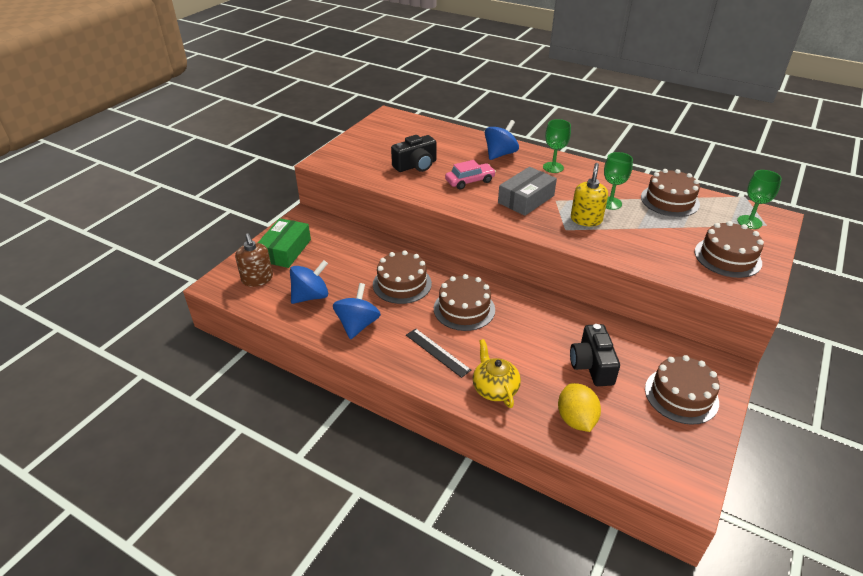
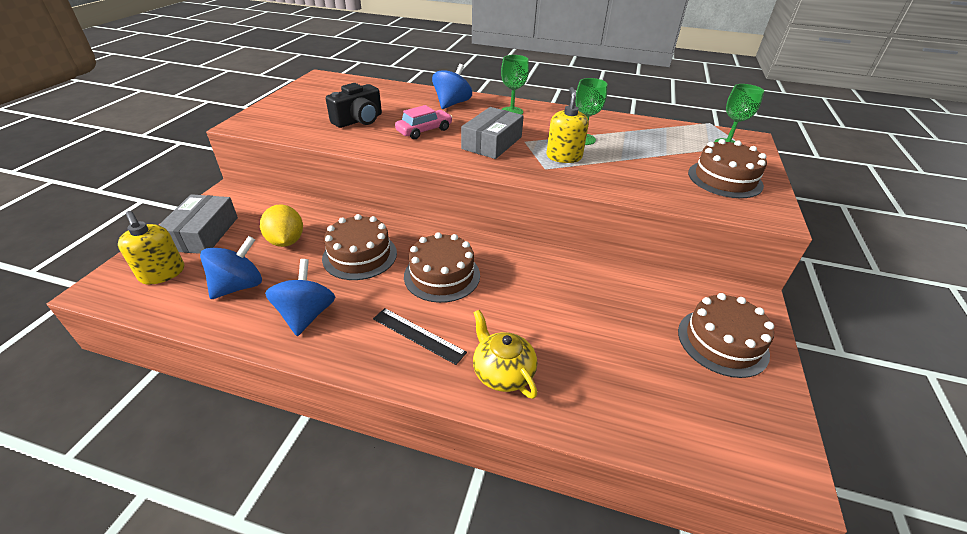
camera: 15 degrees left, 0 degrees up
brown soap dispenser [235,233,273,287] -> yellow soap dispenser [118,211,184,285]
green box [258,218,311,268] -> grey box [160,194,238,254]
yellow lemon [558,383,601,432] -> yellow lemon moved to [260,204,303,247]
black camera [570,324,620,386] -> none
brown cake [641,169,700,217] -> none

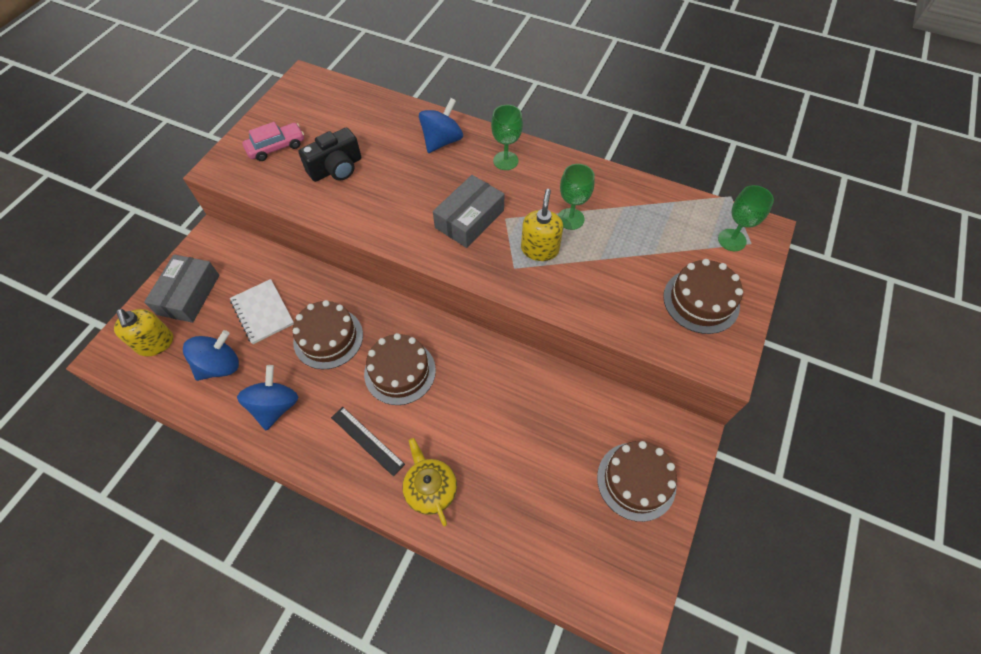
camera: 10 degrees right, 20 degrees up
yellow lemon [260,204,303,247] -> white notebook [230,279,294,344]
pink car [395,105,453,139] -> pink car moved to [242,122,304,161]

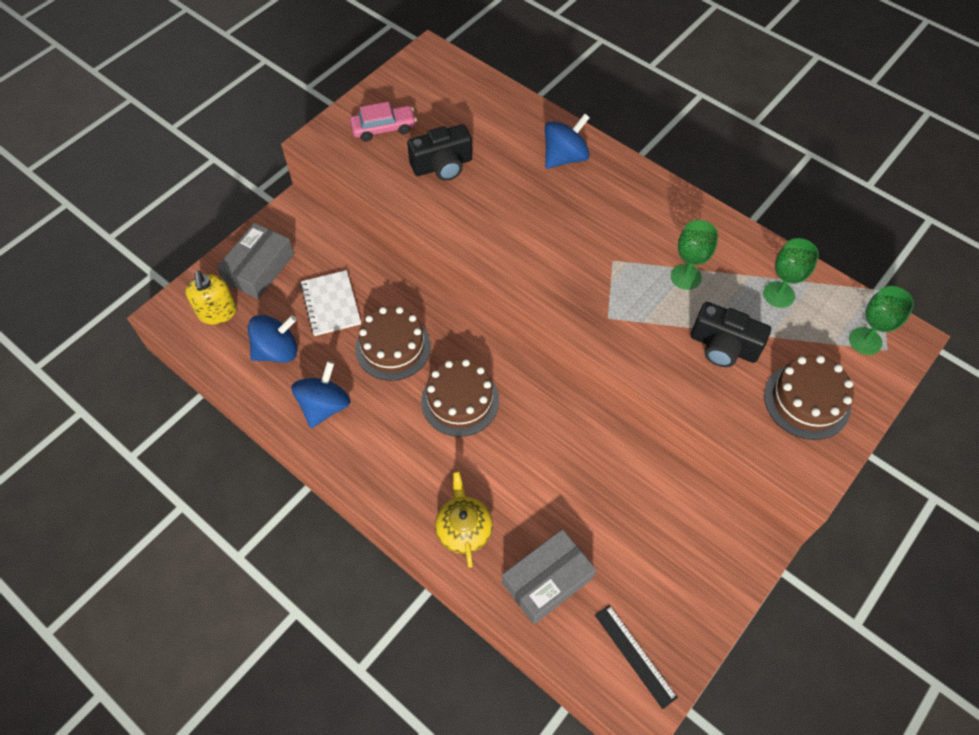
camera: 15 degrees right, 0 degrees up
black ruler [331,407,405,476] -> black ruler moved to [595,605,678,709]
grey box [433,175,505,248] -> grey box moved to [502,529,596,624]
green goblet [491,105,523,170] -> green goblet moved to [763,238,819,308]
yellow soap dispenser [521,189,563,261] -> none
brown cake [597,441,677,522] -> none
none -> black camera [691,302,771,367]

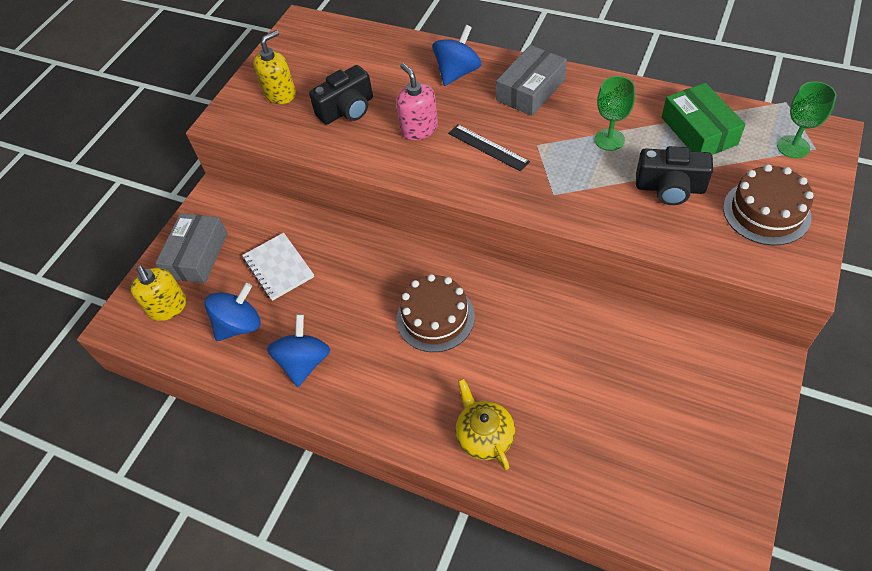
camera: 10 degrees left, 5 degrees down
pink car [350,102,417,142] -> yellow soap dispenser [253,30,296,104]
brown cake [355,307,431,381] -> none
grey box [502,529,596,624] -> grey box moved to [496,45,567,116]
black ruler [595,605,678,709] -> black ruler moved to [448,124,530,172]
green goblet [763,238,819,308] -> green box [662,83,746,155]
none -> pink soap dispenser [396,63,438,140]

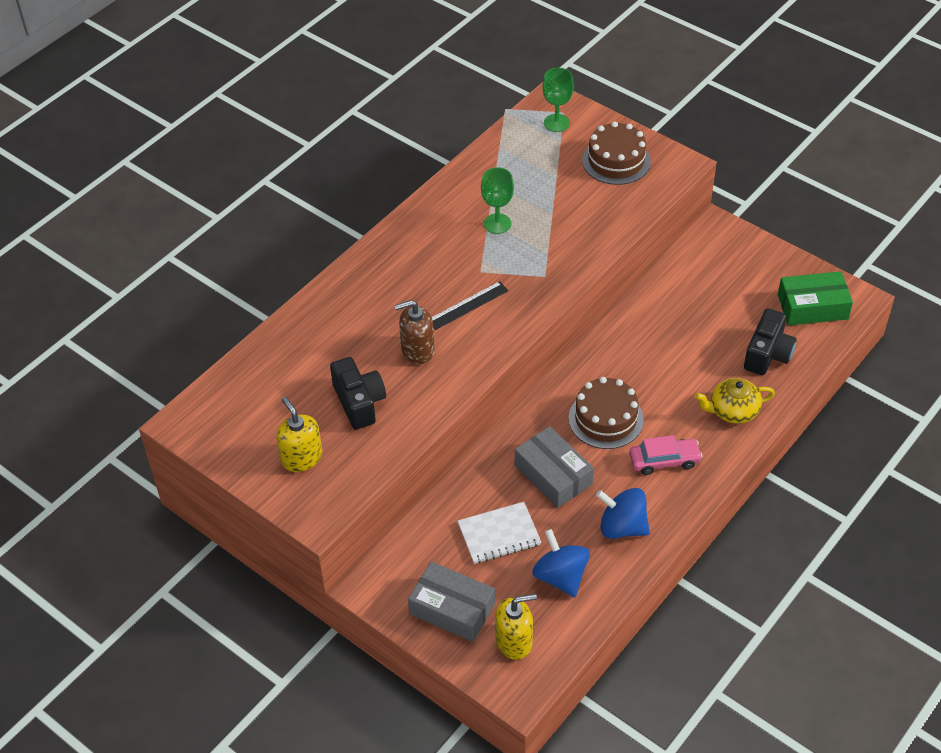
camera: 80 degrees left, 5 degrees down
pink soap dispenser [396,63,438,140] -> brown soap dispenser [394,300,435,364]
blue spinning top [432,25,481,86] -> none
grey box [496,45,567,116] -> grey box moved to [515,426,594,508]
black camera [636,146,713,205] -> black camera moved to [744,308,797,375]
green box [662,83,746,155] -> green box moved to [778,271,853,325]
none -> pink car [629,435,703,475]

